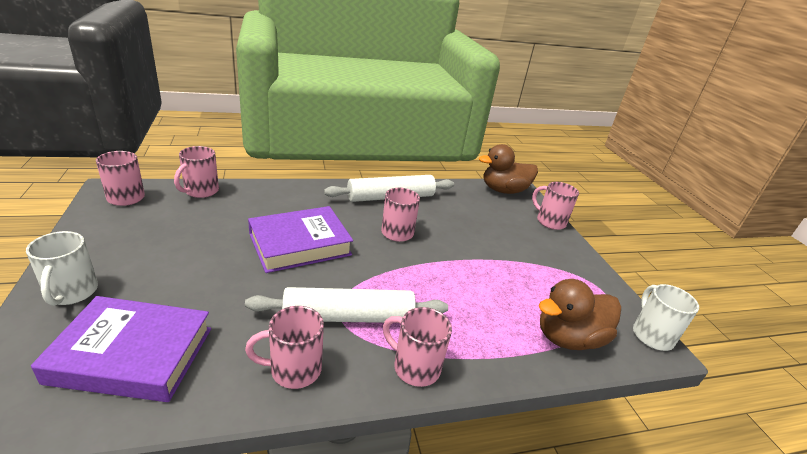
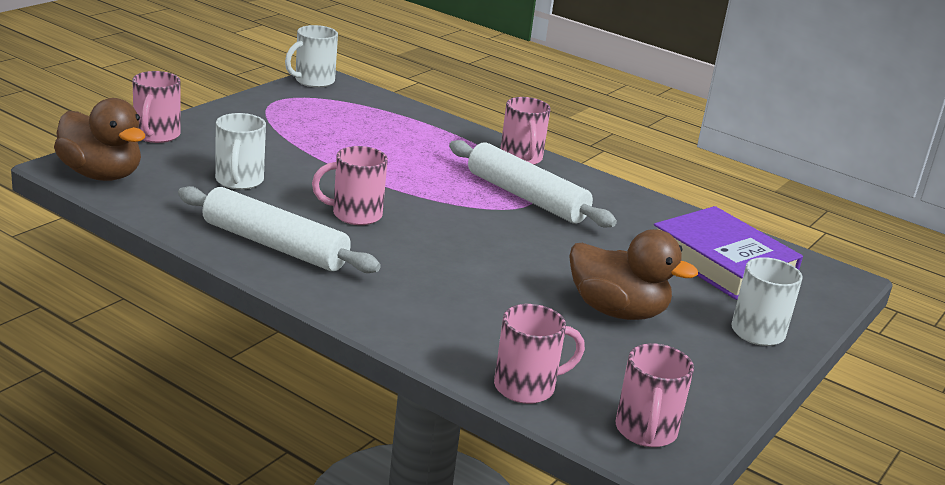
camera: 130 degrees left, 5 degrees down
pink mug [245,306,324,389] -> none
purple book [248,206,353,273] -> none
brown duck [539,279,621,350] -> brown duck moved to [569,229,698,320]
none -> white mug [215,113,266,190]

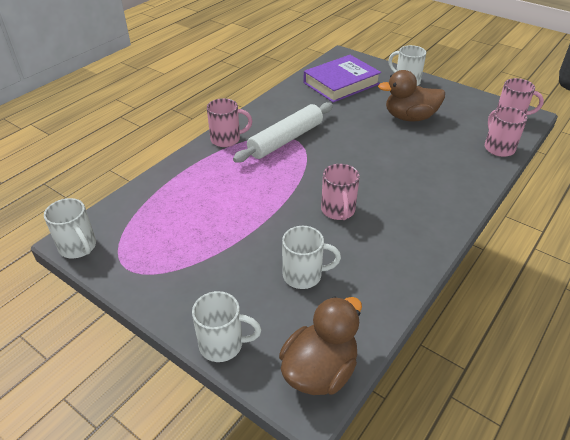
camera: 85 degrees left, 15 degrees up
pink mug [132,71,181,143] -> white mug [192,291,261,362]
white rolling pin [178,186,381,273] -> none
brown duck [569,229,698,320] -> brown duck turned 120 degrees counterclockwise [378,70,445,122]

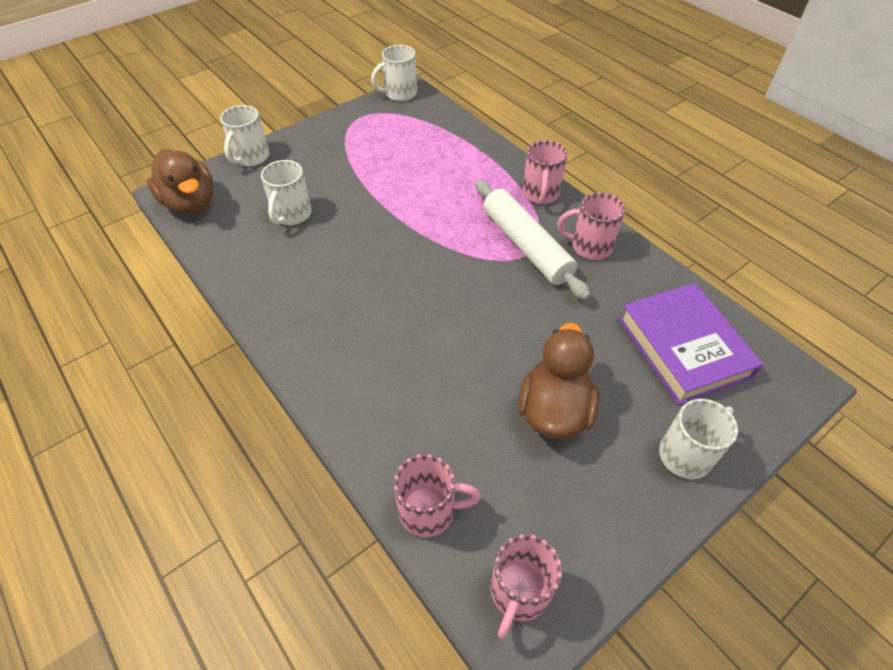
camera: 105 degrees right, 10 degrees up
pink mug [321,164,360,220] -> pink mug moved to [557,192,625,260]

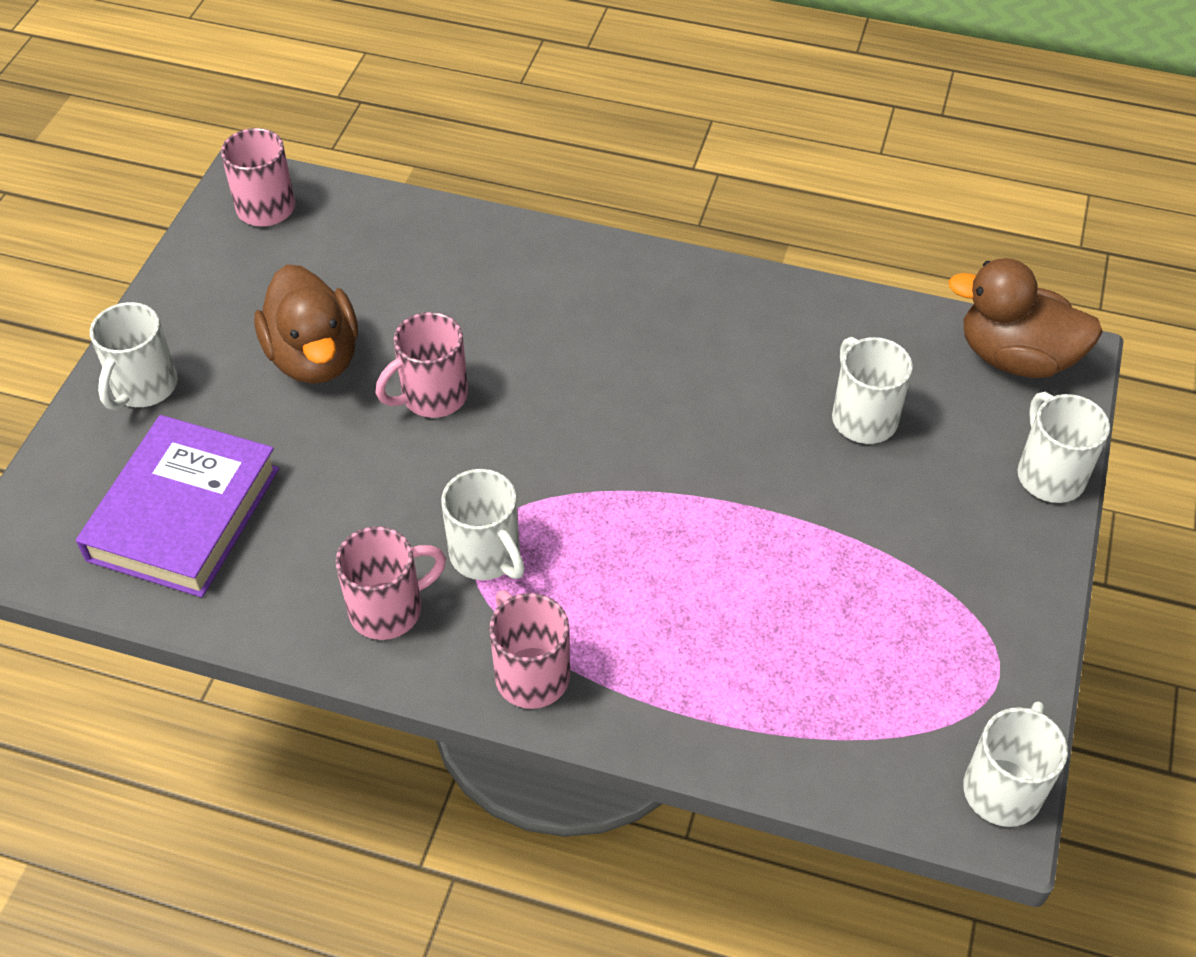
camera: 145 degrees right, 0 degrees up
pink mug [394,454,481,538] -> pink mug moved to [376,312,468,418]
white rolling pin [475,180,591,300] -> white mug [441,469,525,580]
purple book [619,283,763,405] -> purple book turned 75 degrees clockwise [76,415,279,598]

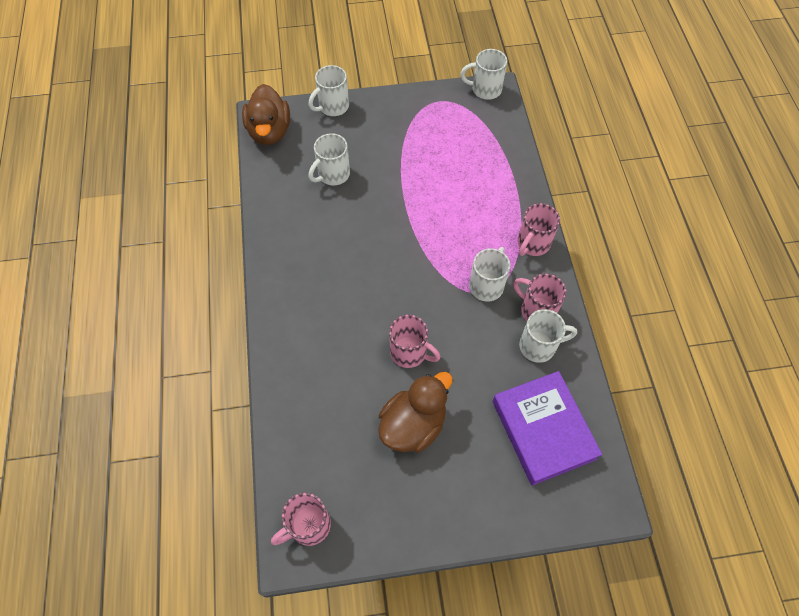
camera: 115 degrees left, 10 degrees up
purple book [76,415,279,598] -> purple book turned 75 degrees clockwise [492,371,602,486]
white mug [90,302,178,410] -> white mug moved to [519,309,577,363]

